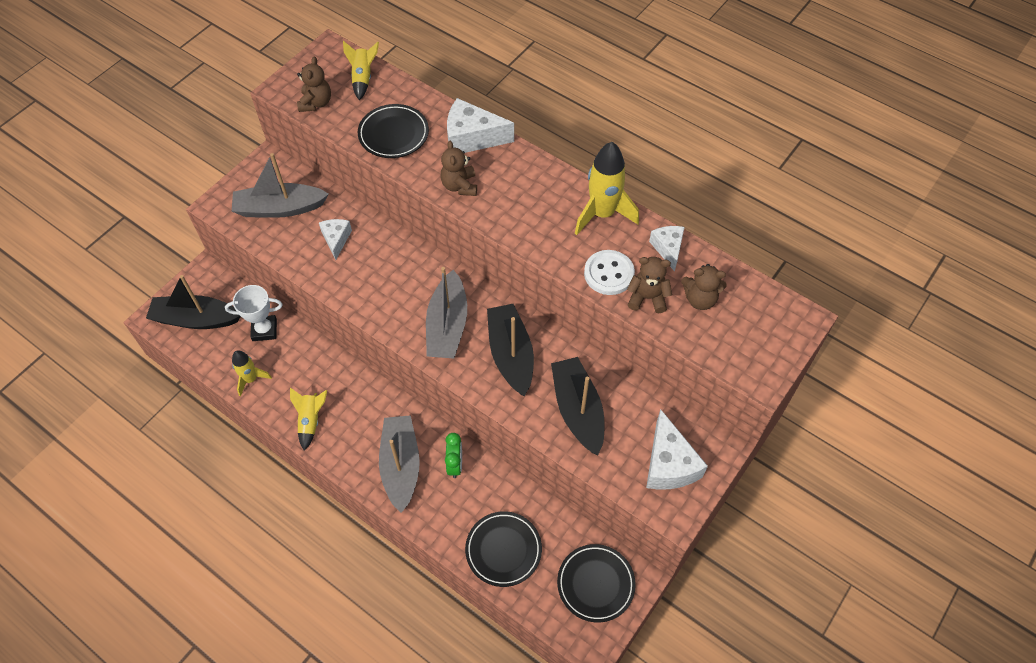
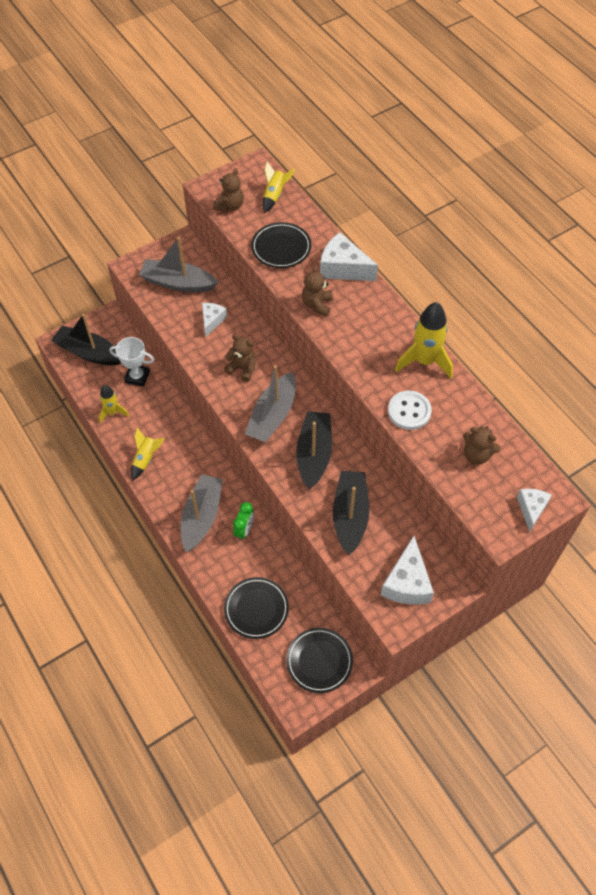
camera: 20 degrees right, 0 degrees up
brown teddy bear [627,257,672,313] -> brown teddy bear moved to [224,334,256,382]
white cheese [649,226,685,272] -> white cheese moved to [517,489,552,532]

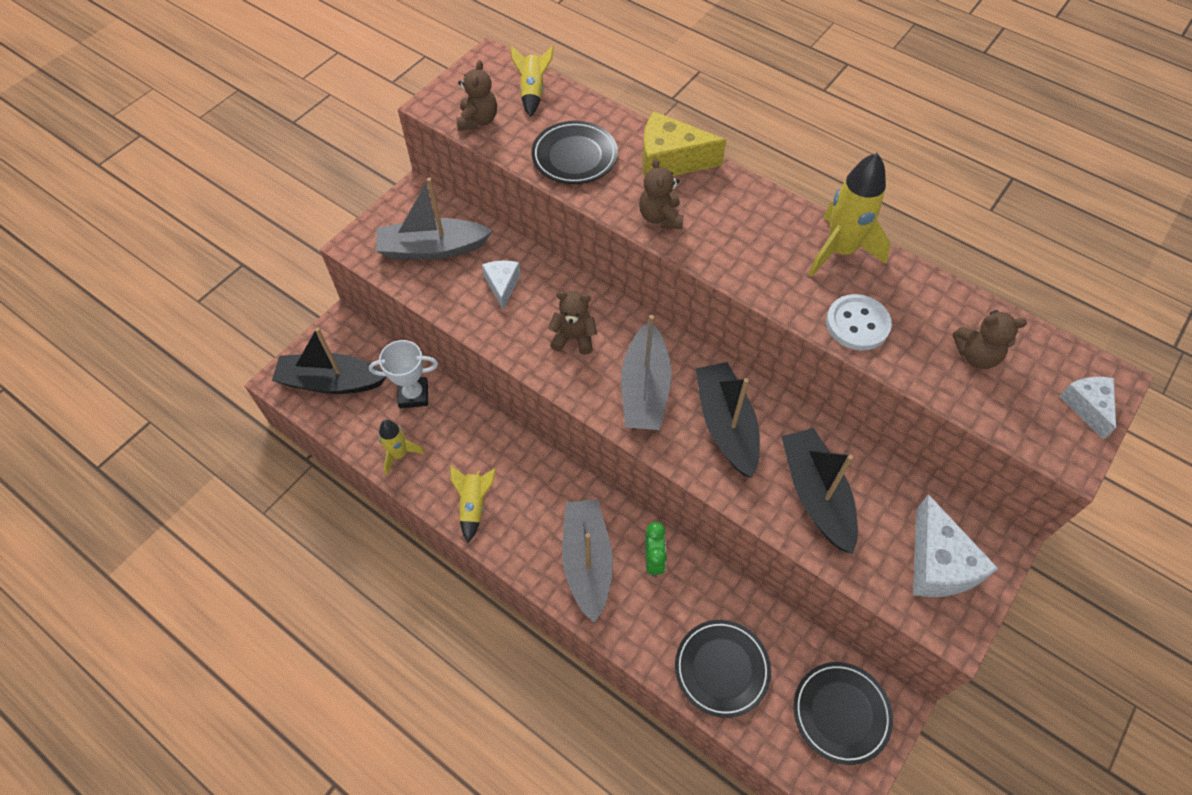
camera: 20 degrees left, 0 degrees up
white cheese [320,232,378,281] -> yellow cheese [642,111,726,177]

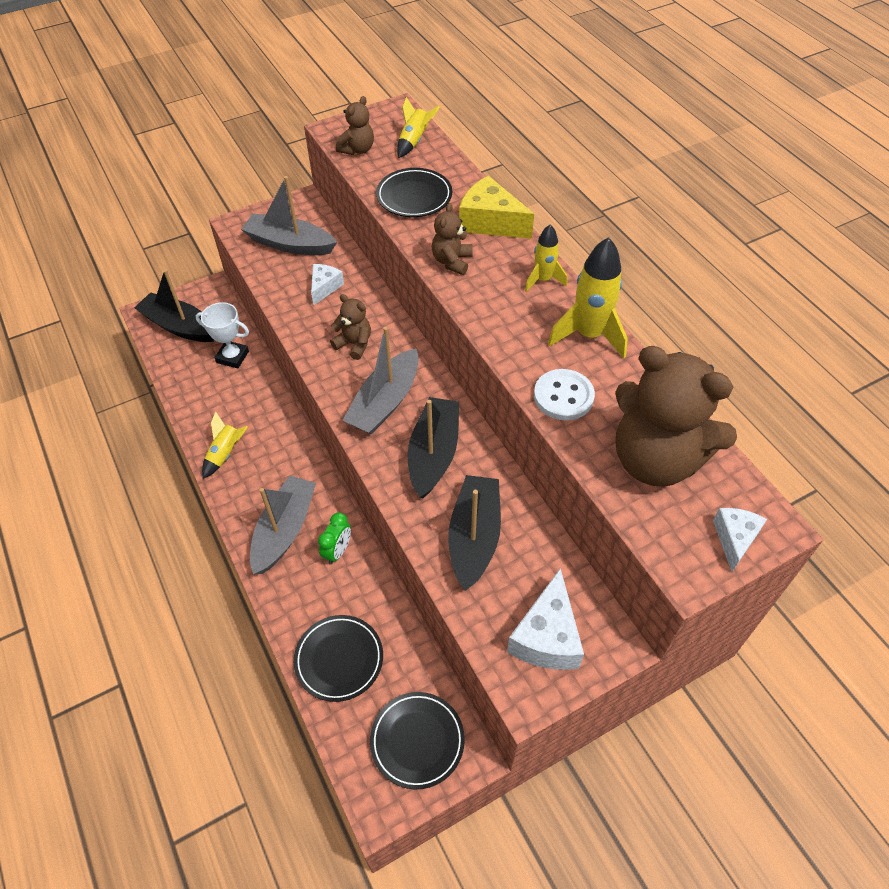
camera: 25 degrees right, 5 degrees down
yellow rocket [379,420,424,476] -> yellow rocket moved to [525,225,567,292]
brown teddy bear [953,310,1027,369] -> brown teddy bear [615,346,737,487], size x2.19

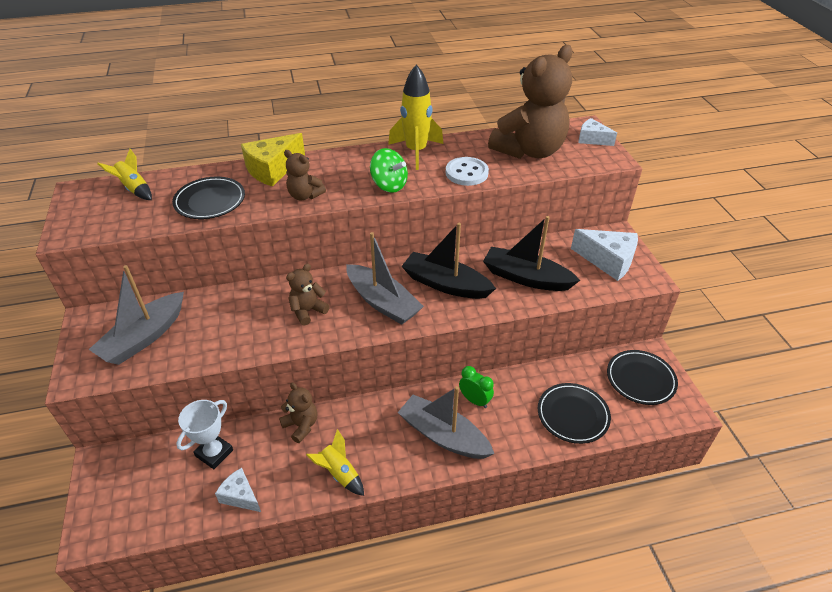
camera: 75 degrees left, 10 degrees down
black boat [134,269,214,342] -> none
white cheese [311,264,344,306] -> white cheese moved to [215,468,261,512]
brown teddy bear [336,96,374,155] -> brown teddy bear moved to [279,382,318,443]
yellow rocket [525,225,567,292] -> none
none -> green spinning top [370,148,408,193]

